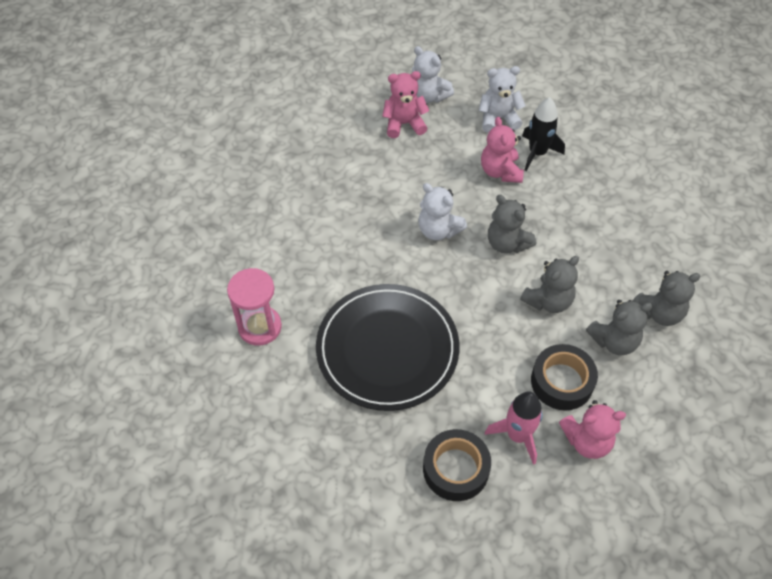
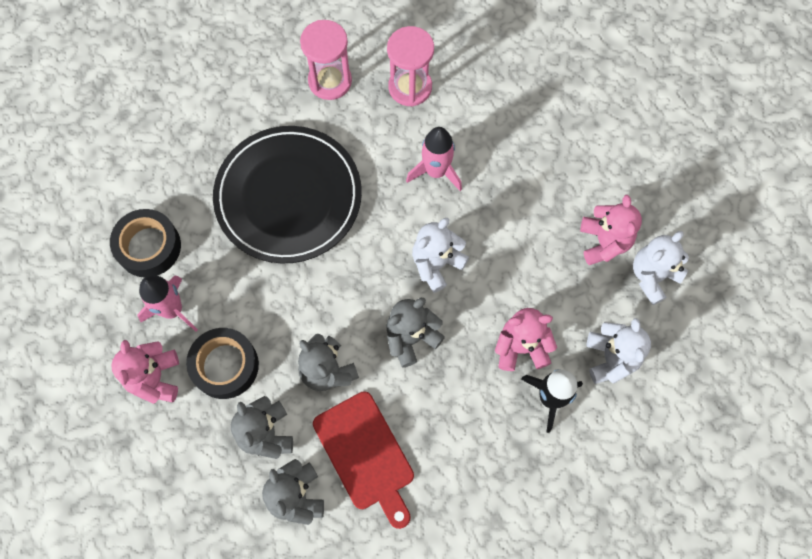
camera: 95 degrees right, 15 degrees up
none -> red cutting board [313,391,414,529]
none -> pink hourglass [387,26,434,107]
none -> pink rocket [406,127,462,191]

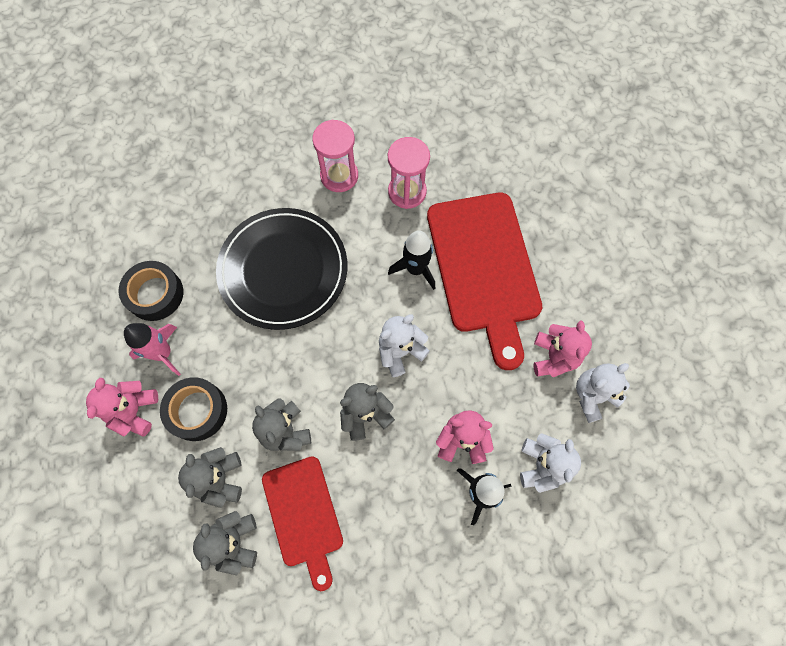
camera: 10 degrees right, 0 degrees up
pink rocket [406,127,462,191] -> black rocket [388,230,435,290]
none -> red cutting board [427,193,542,370]

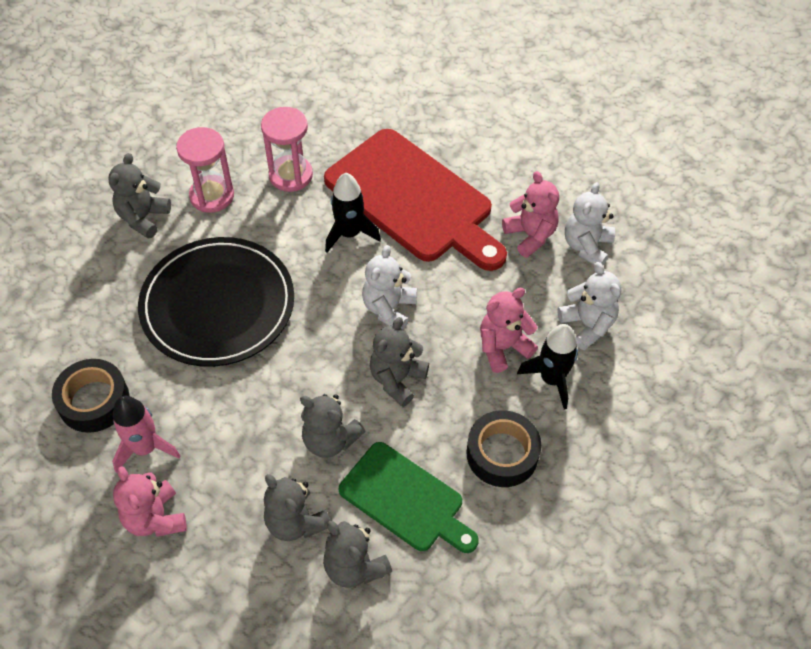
camera: 35 degrees left, 15 degrees down
black tape [160,377,227,441] -> black tape moved to [466,410,541,487]
red cutting board [262,456,343,591] -> green cutting board [339,442,479,553]
none -> grey teddy bear [108,153,171,239]

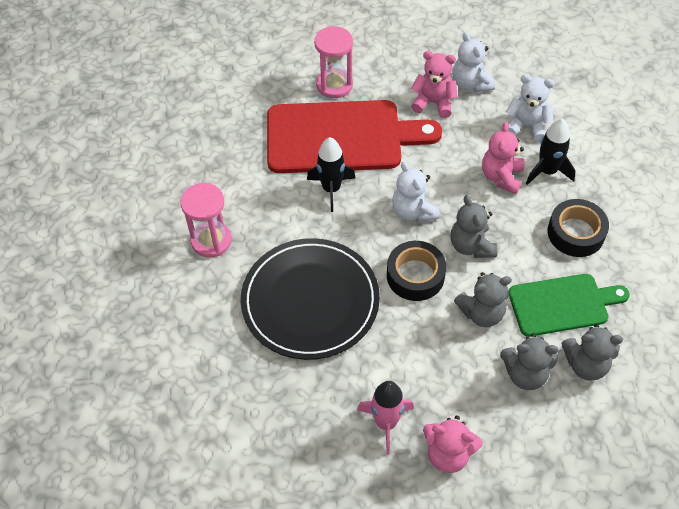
camera: 45 degrees left, 0 degrees up
black tape [52,359,130,433] -> black tape moved to [387,241,446,301]
grey teddy bear [108,153,171,239] -> none
pink hourglass [261,107,313,192] -> pink hourglass moved to [314,26,353,98]

